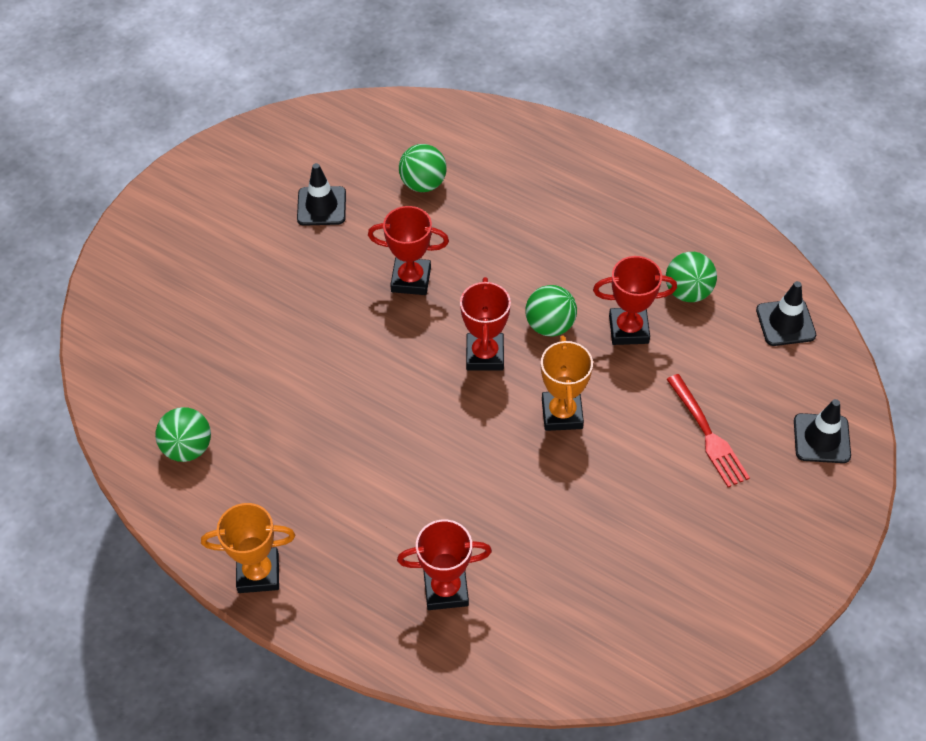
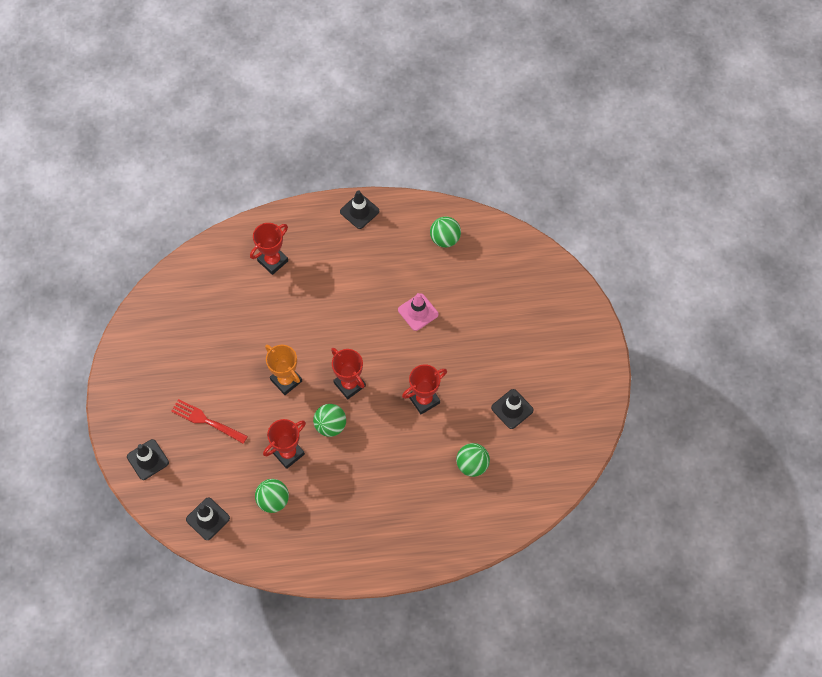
camera: 140 degrees right, 10 degrees up
orange trophy [201,503,295,593] -> black traffic cone [340,190,379,229]
none -> pink traffic cone [398,293,439,331]

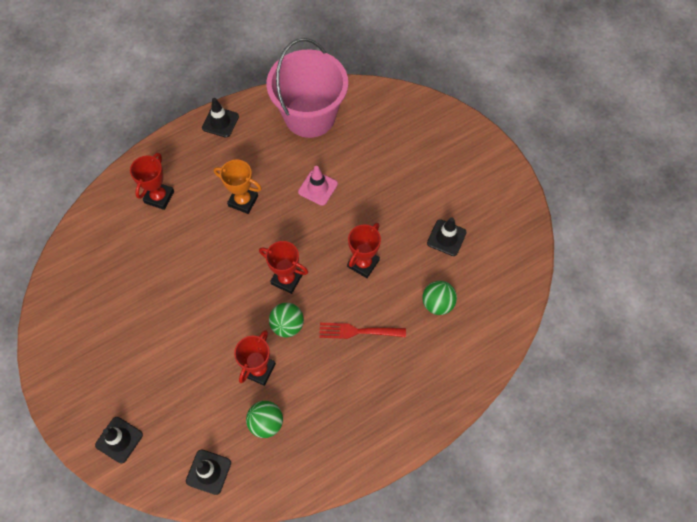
camera: 25 degrees left, 0 degrees up
red fork [171,399,248,444] -> red fork moved to [319,323,406,339]
orange trophy [265,344,302,395] -> orange trophy moved to [214,160,262,214]
green ball [430,216,461,248] -> pink bucket [267,38,348,138]

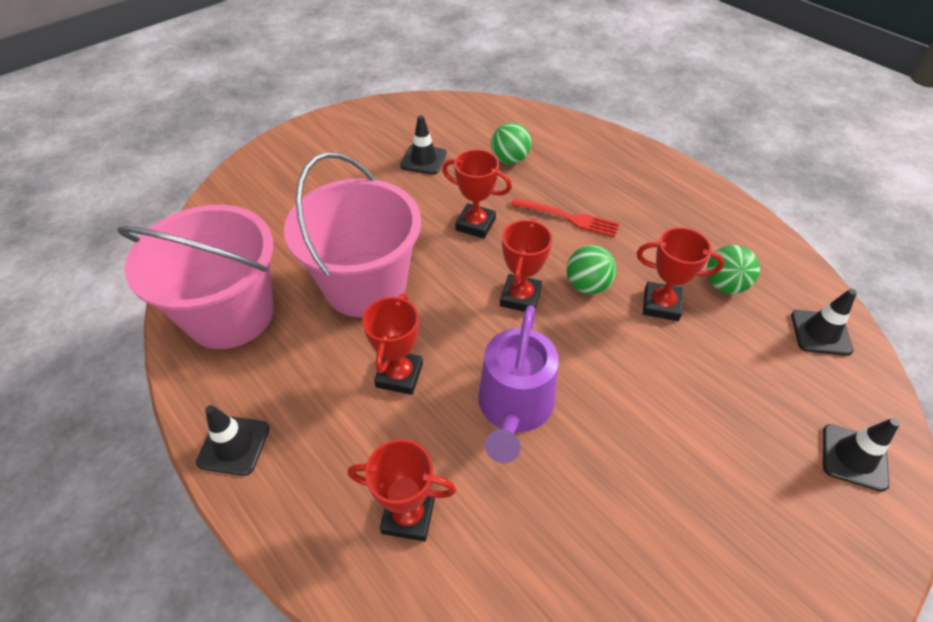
camera: 100 degrees left, 15 degrees down
orange trophy [214,160,262,214] -> red trophy [362,293,423,395]
pink traffic cone [298,166,338,206] -> pink bucket [284,152,421,317]
red fork [319,323,406,339] -> red fork turned 60 degrees counterclockwise [511,198,619,237]
none -> purple watering can [478,305,559,463]

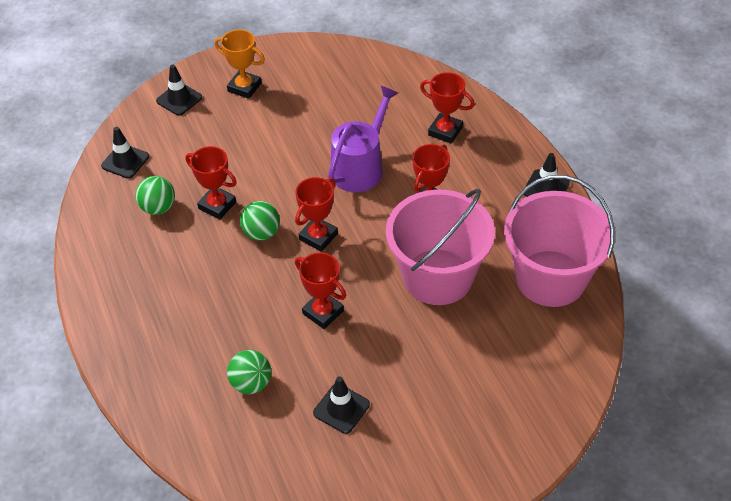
camera: 160 degrees left, 0 degrees up
red fork [511,198,619,237] -> none
none -> orange trophy [215,30,265,99]

